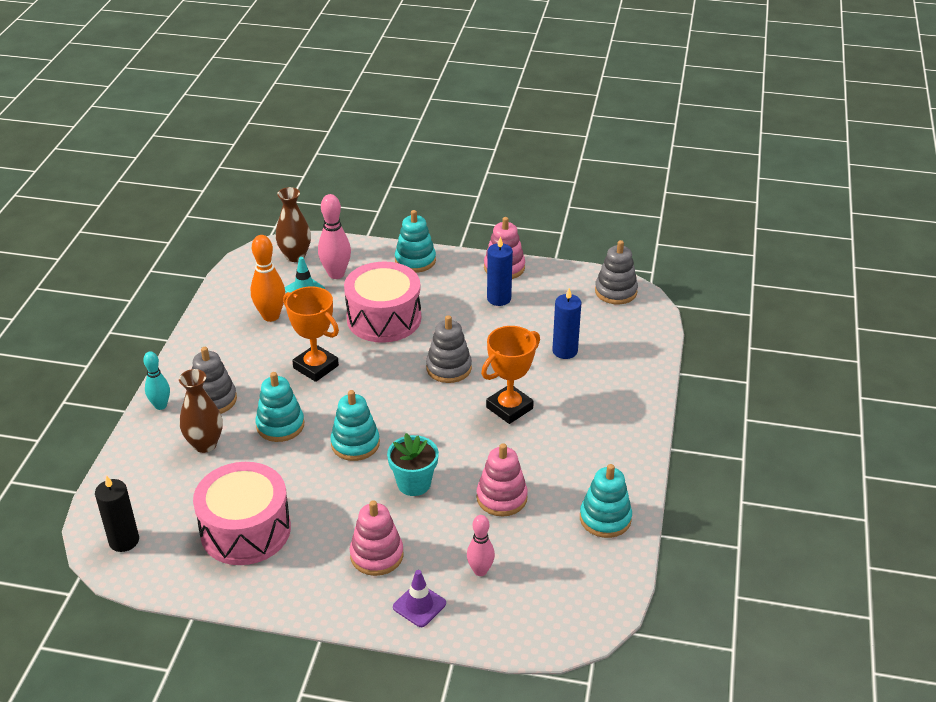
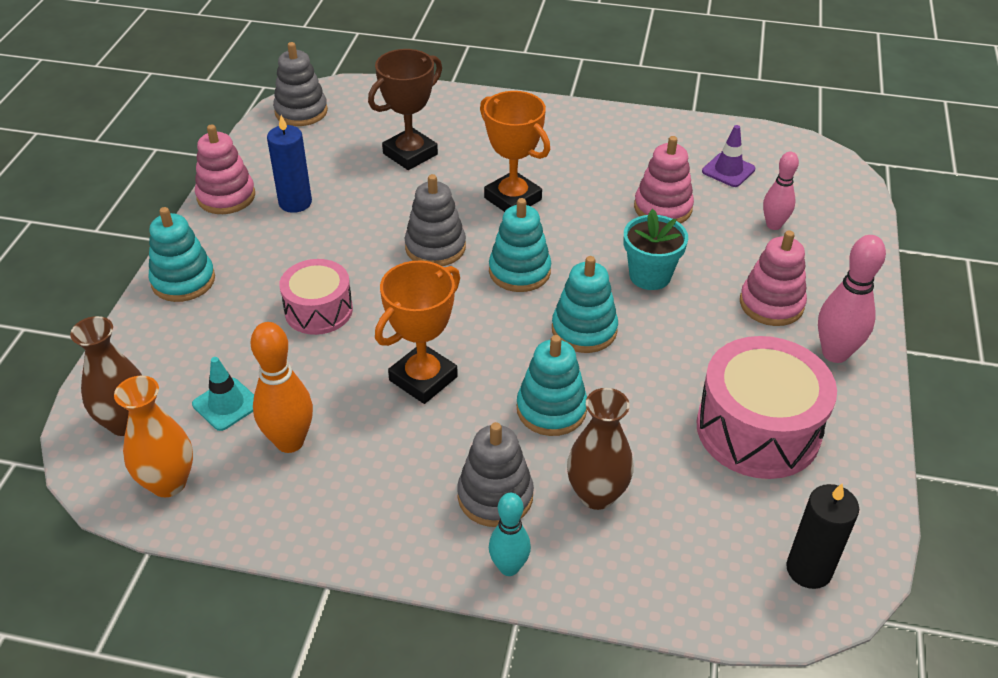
camera: 90 degrees left, 5 degrees up
pink bowling pin [318,194,351,279] -> pink bowling pin moved to [818,235,886,363]
pink drum [344,261,421,343] -> pink drum [279,259,353,335], size x0.61
purple traffic cone [393,570,446,627] -> purple traffic cone moved to [702,125,755,187]
blue candle [552,288,581,359] -> brown trophy [368,49,442,170]
turquoise stacking toy [580,464,632,538] -> turquoise stacking toy moved to [489,198,551,292]
none -> orange vase [114,376,193,497]

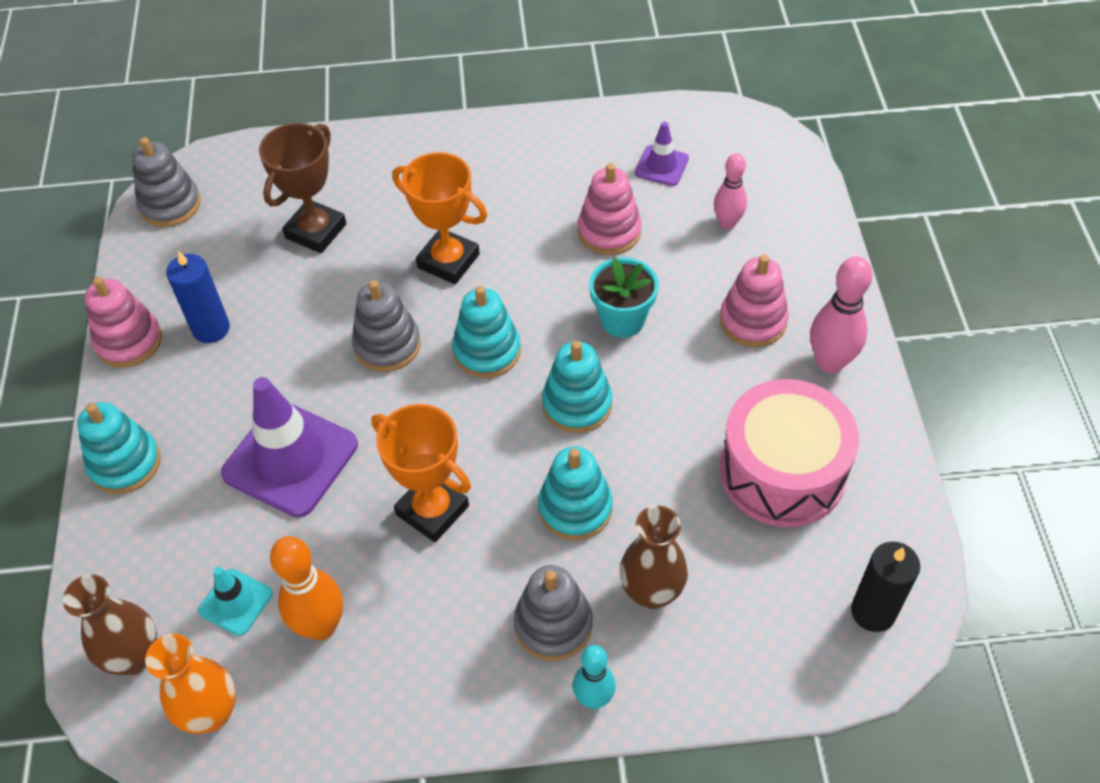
camera: 15 degrees left, 10 degrees up
pink drum [279,259,353,335] -> purple traffic cone [221,377,358,517]
orange trophy [375,260,460,404] -> orange trophy turned 75 degrees counterclockwise [371,404,471,542]

